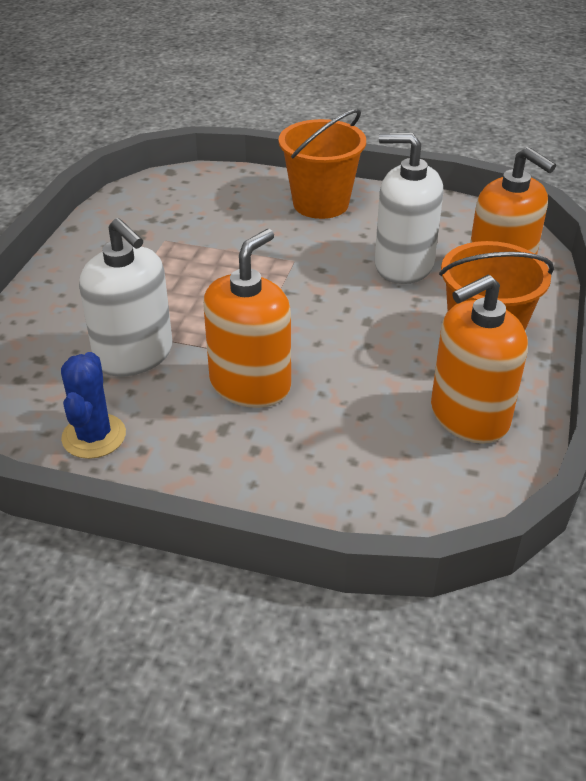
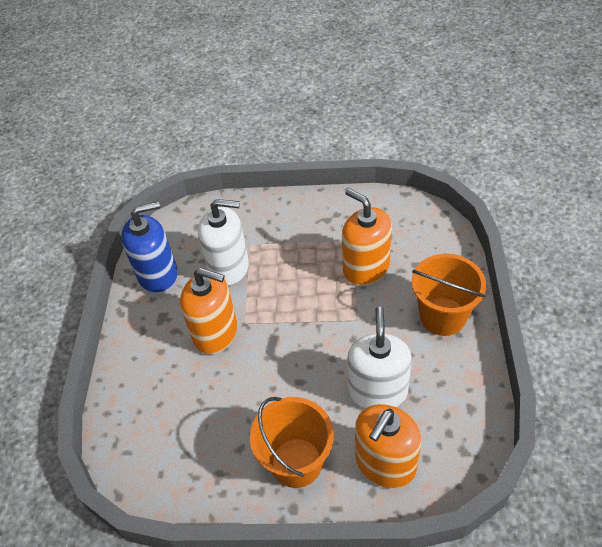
camera: 80 degrees right, 10 degrees up
blue cactus [61,352,126,459] -> blue soap dispenser [121,201,178,293]
white soap dispenser [79,218,172,377] -> white soap dispenser turned 120 degrees counterclockwise [198,199,249,286]
orange soap dispenser [431,275,528,444] -> orange soap dispenser moved to [342,189,392,286]

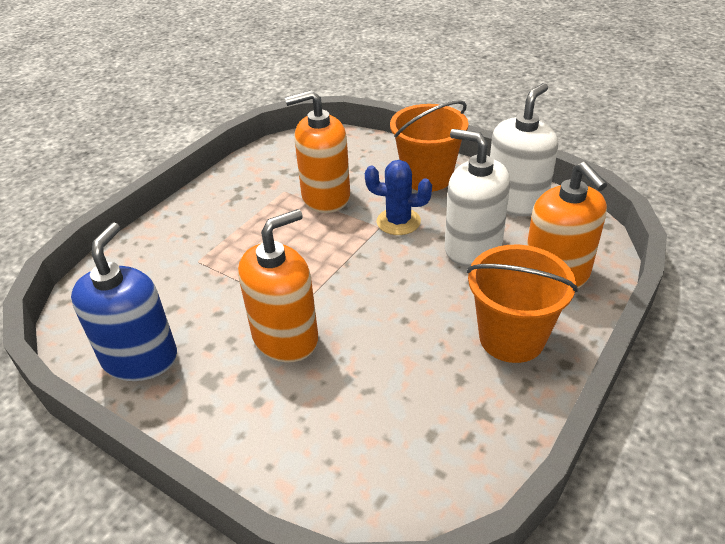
camera: 60 degrees left, 10 degrees down
white soap dispenser [198,199,249,286] -> white soap dispenser moved to [490,83,558,216]
none -> blue cactus [365,160,432,235]

